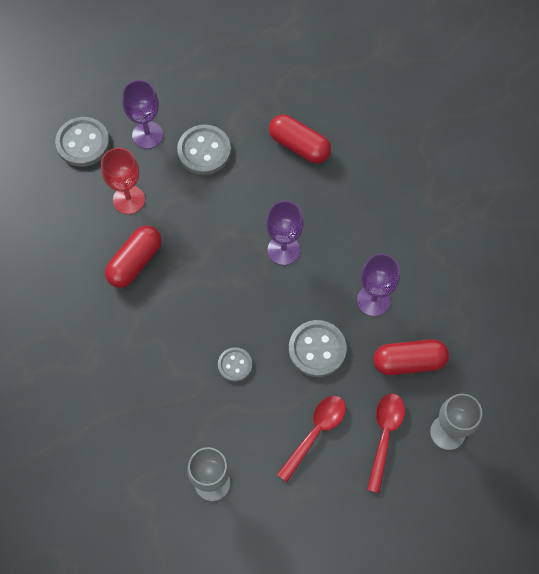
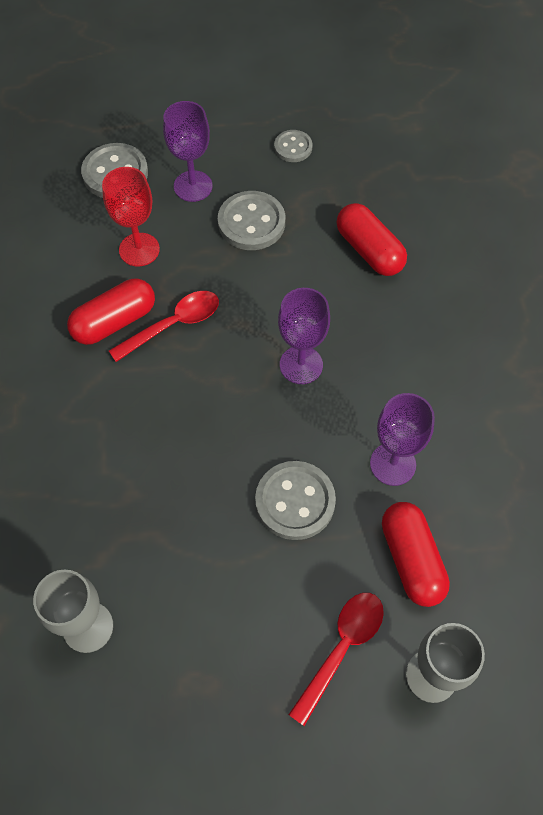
camera: 20 degrees right, 5 degrees down
grey button [218,347,252,382] -> grey button moved to [274,130,312,162]
red spoon [277,396,346,482] -> red spoon moved to [109,291,219,362]
red capsule [373,339,449,375] -> red capsule turned 60 degrees clockwise [382,502,450,607]

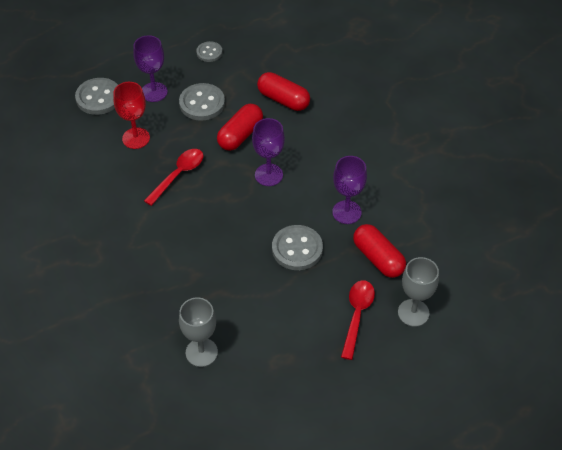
camera: 20 degrees left, 10 degrees down
red capsule [67,279,155,345] -> red capsule moved to [217,104,263,151]

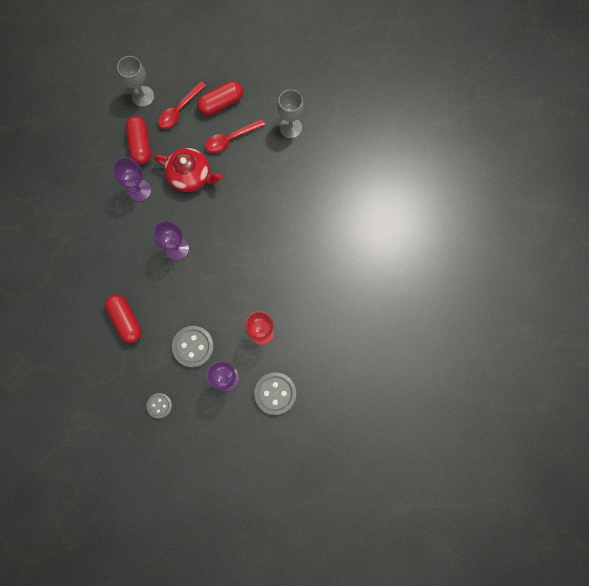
camera: 155 degrees left, 25 degrees up
red spoon [144,149,203,206] -> red spoon moved to [205,119,265,153]
red capsule [217,104,263,151] -> red capsule moved to [197,81,243,116]
grey button [272,225,323,270] -> red teapot [154,148,223,192]

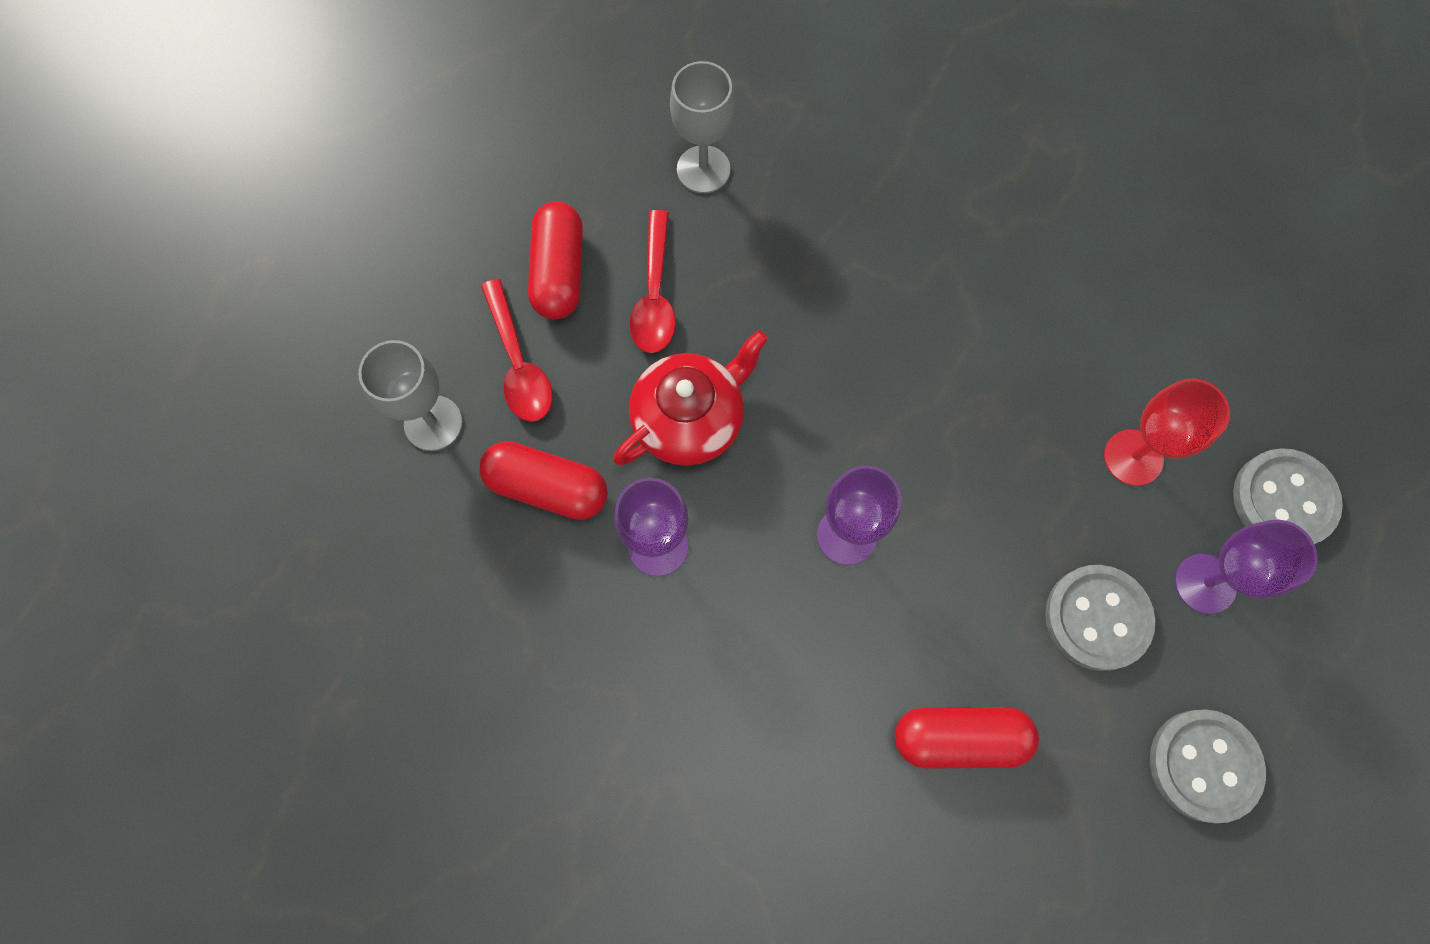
camera: 60 degrees left, 5 degrees down
grey button [147,393,172,418] -> grey button [1150,709,1266,823], size x1.68

